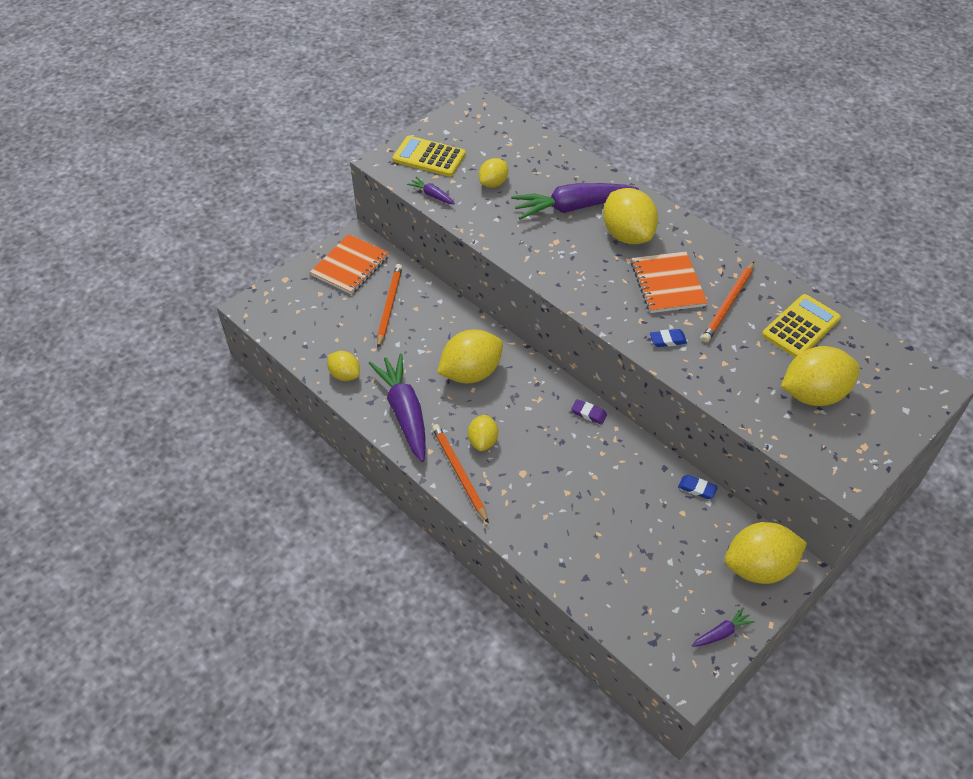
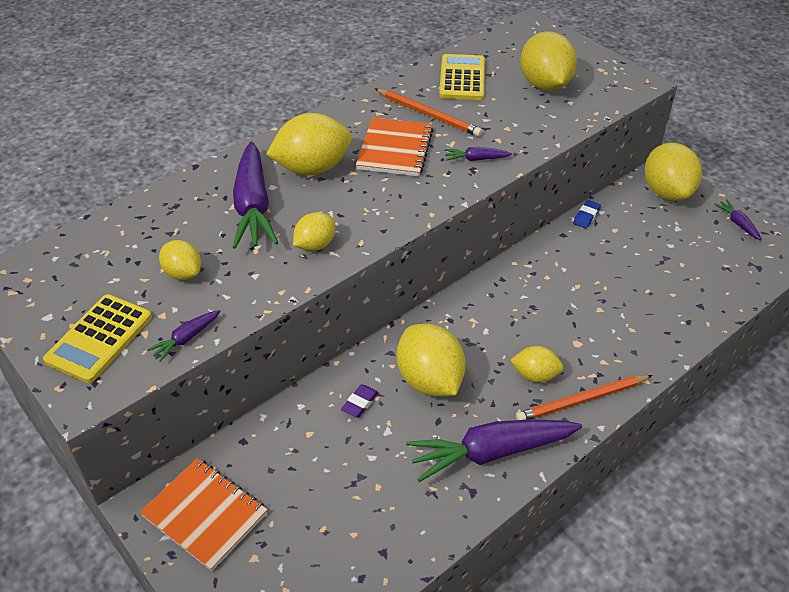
camera: 85 degrees left, 5 degrees down
yellow lemon [327,351,360,381] -> yellow lemon moved to [293,212,335,251]
orange pencil [377,264,402,348] -> none
purple eraser [571,399,607,425] -> purple eraser moved to [341,384,379,418]
orange notebook [631,251,708,313] -> orange notebook turned 75 degrees counterclockwise [356,118,433,176]
blue eraser [650,329,687,347] -> purple carrot [444,147,512,161]
yellow calculator [762,294,841,358] -> yellow calculator turned 45 degrees clockwise [439,54,485,100]

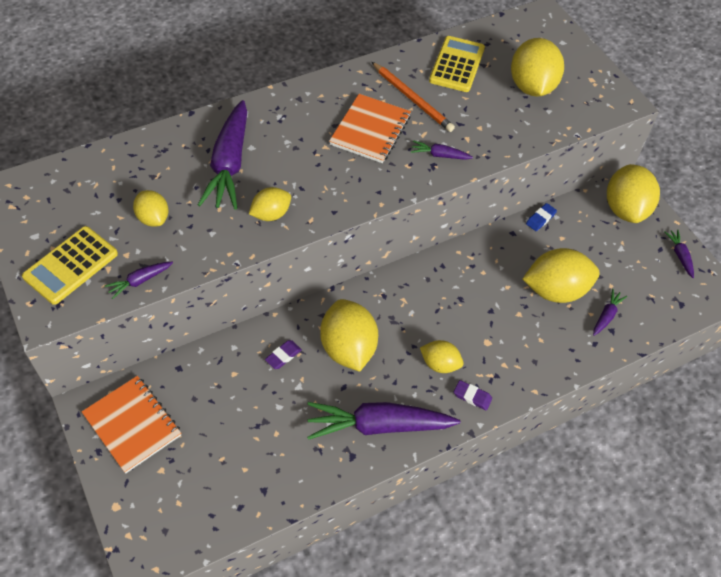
camera: 10 degrees right, 10 degrees up
yellow lemon [266,113,352,175] -> yellow lemon moved to [523,248,600,303]
orange pencil [516,375,652,420] -> purple eraser [454,380,492,411]
none -> purple carrot [593,289,627,336]

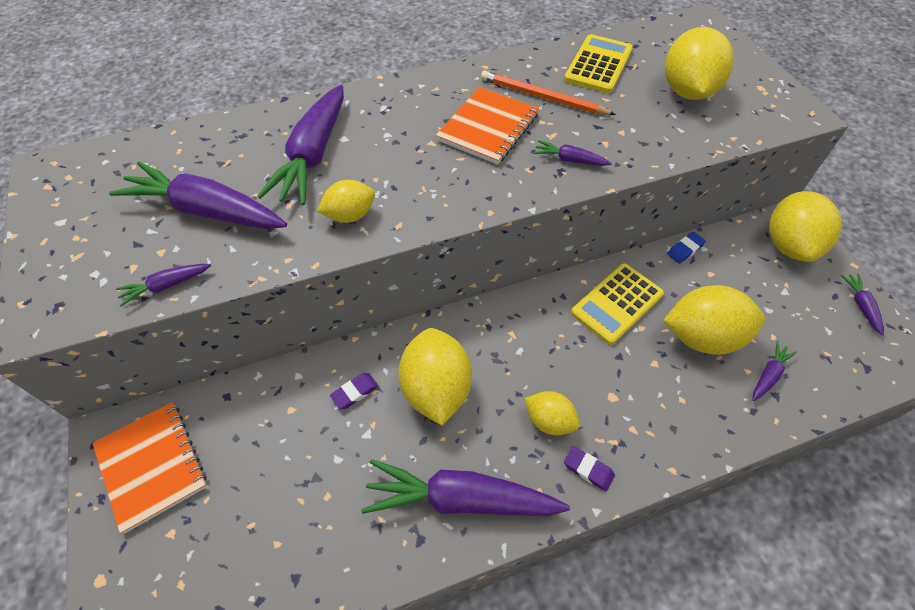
camera: 10 degrees right, 0 degrees up
yellow calculator [22,226,118,305] -> yellow calculator moved to [571,263,664,345]
yellow lemon [133,190,168,227] -> purple carrot [109,161,287,229]
orange pencil [372,62,455,132] -> orange pencil turned 150 degrees clockwise [481,71,616,115]

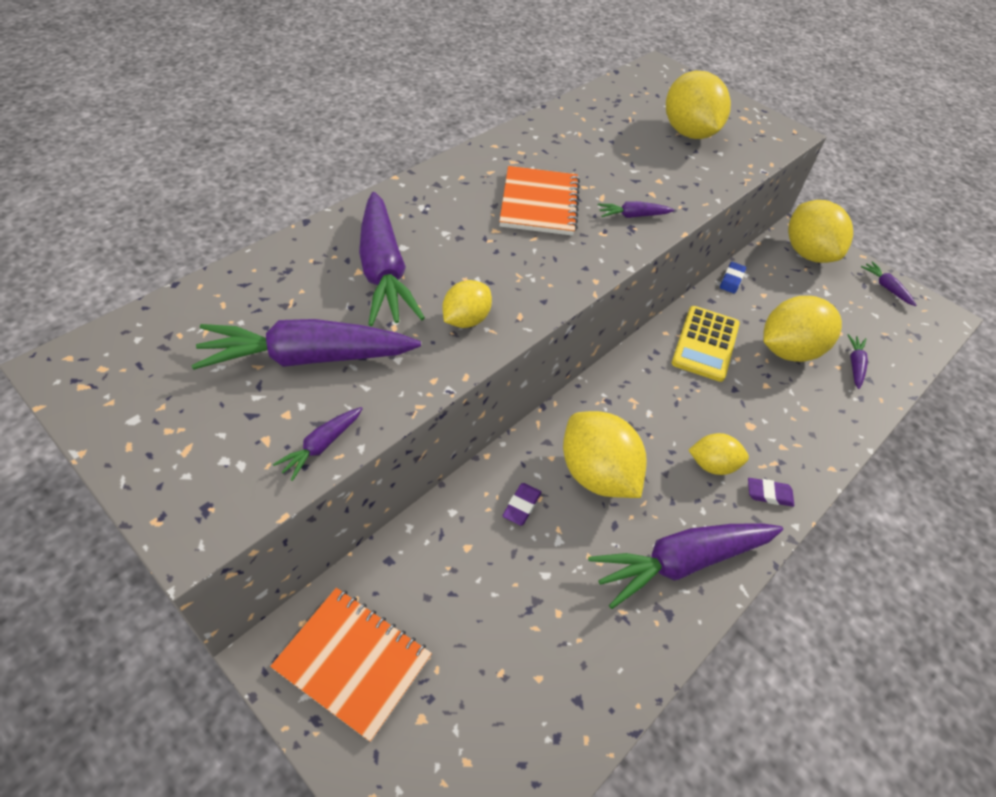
camera: 30 degrees left, 5 degrees down
orange pencil [481,71,616,115] -> none
yellow calculator [564,34,633,93] -> none

